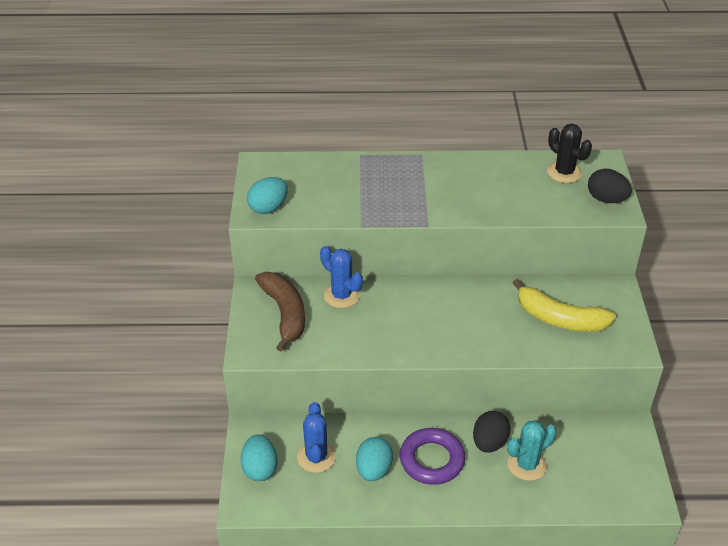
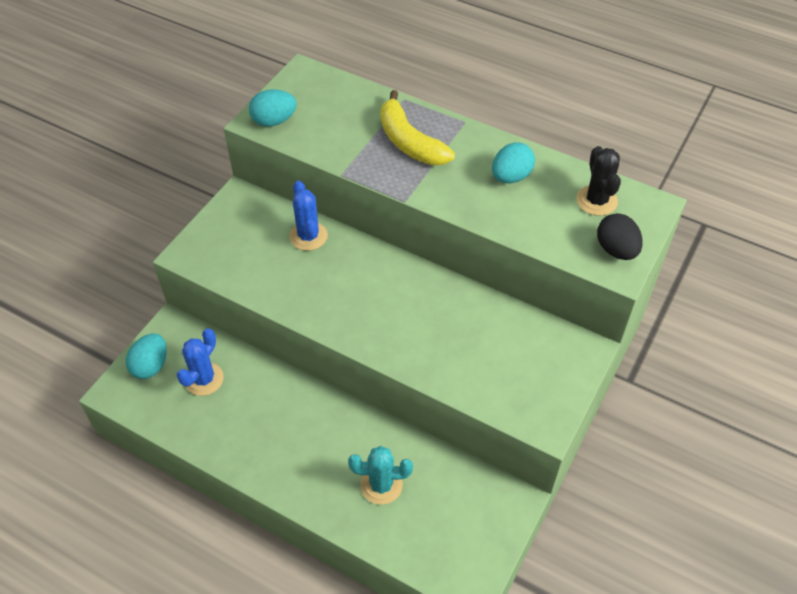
camera: 30 degrees right, 10 degrees up
brown banana [255,272,305,352] -> none
turquoise egg [356,437,393,481] -> turquoise egg moved to [492,142,535,183]
purple ring [400,428,465,485] -> none
black egg [473,411,511,453] -> none
yellow banana [513,279,616,332] -> yellow banana moved to [380,90,455,165]

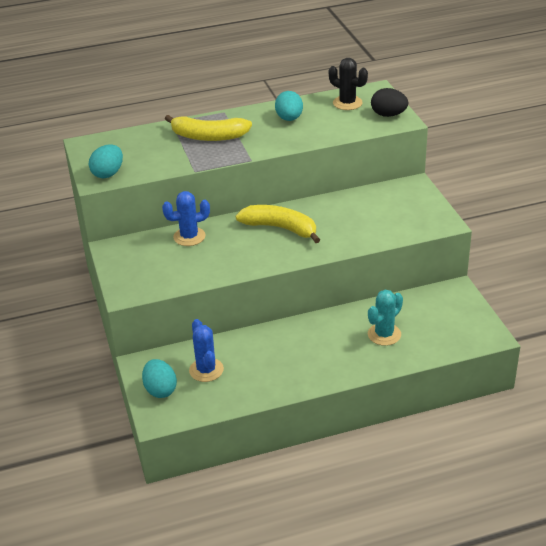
camera: 45 degrees left, 15 degrees down
blue cactus [289,181,328,251] -> blue cactus turned 45 degrees counterclockwise [162,191,210,246]
none -> yellow banana [236,205,320,243]

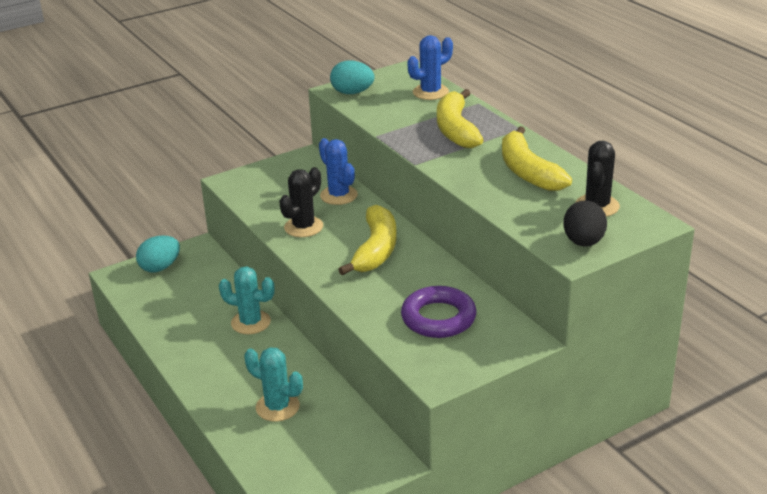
camera: 75 degrees right, 5 degrees down
blue cactus [189,319,224,382] -> blue cactus moved to [408,35,453,100]
turquoise egg [275,91,303,121] -> yellow banana [502,126,572,191]
none -> turquoise cactus [219,267,275,334]
none -> black cactus [279,167,323,237]
none -> purple ring [401,286,477,338]

